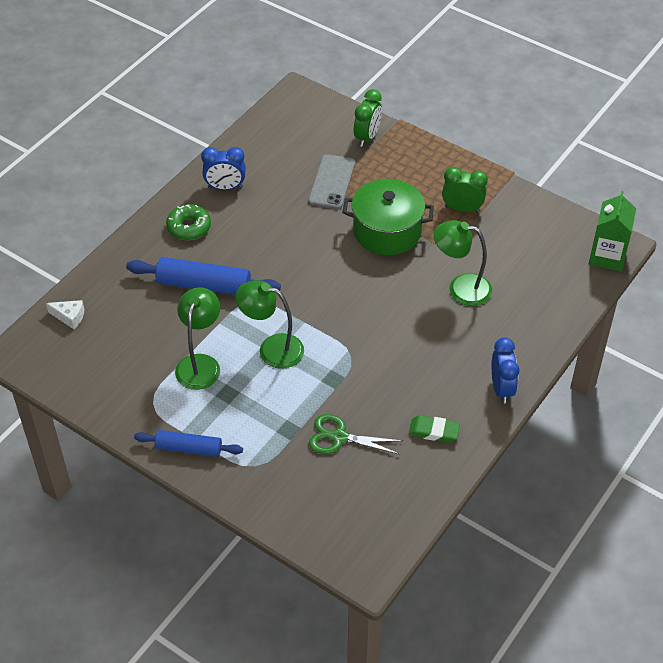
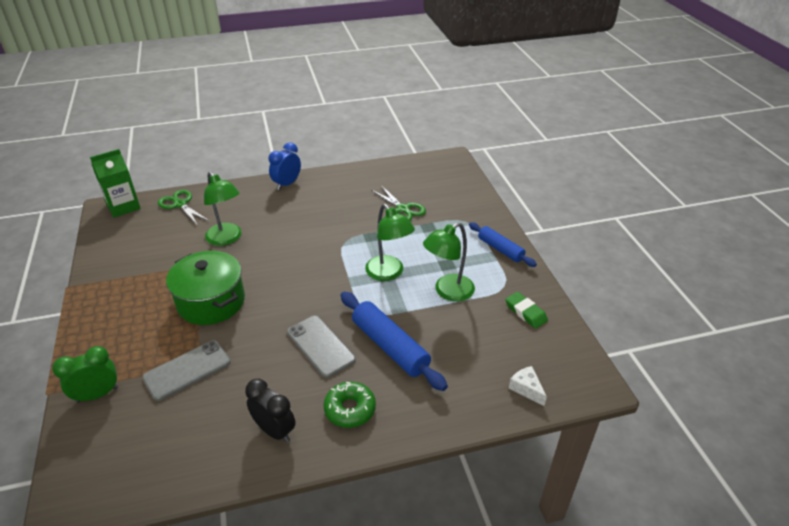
camera: 140 degrees left, 10 degrees down
blue clock [201,147,246,190] -> black clock [245,379,296,443]
green eraser [409,415,460,443] -> green eraser moved to [505,292,548,329]
green clock [442,167,488,213] -> none
none -> green scissors [158,190,209,226]
none -> grey phone [287,316,356,378]

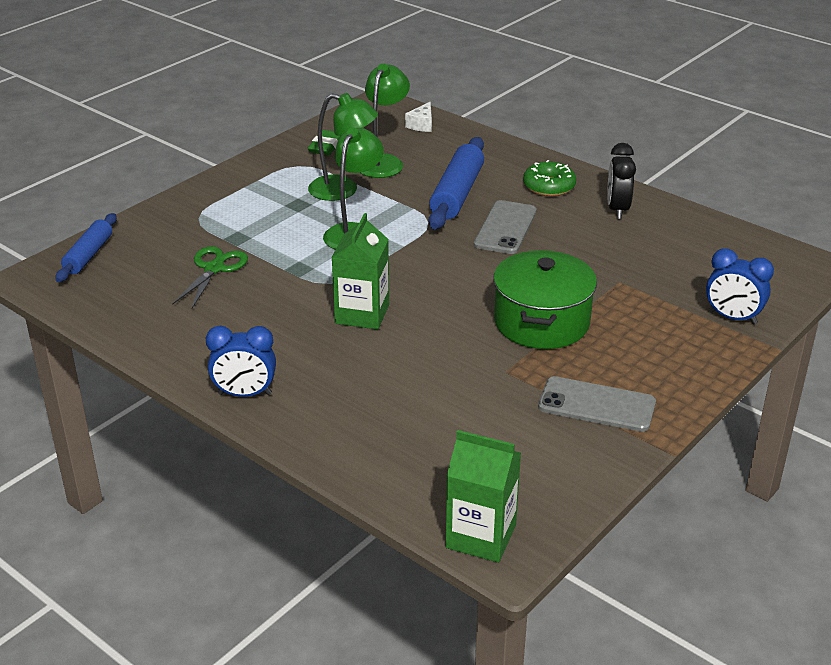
camera: 125 degrees left, 5 degrees down
green clock [52,346,118,403] -> blue clock [706,248,774,325]
grey phone [142,340,231,401] -> grey phone moved to [538,376,656,432]
green scissors [158,190,209,226] -> none
green lamp [204,171,242,246] -> green lamp moved to [361,63,410,178]
blue rolling pin [469,222,537,267] -> blue rolling pin moved to [55,213,117,282]
none -> green carton [332,213,389,330]

